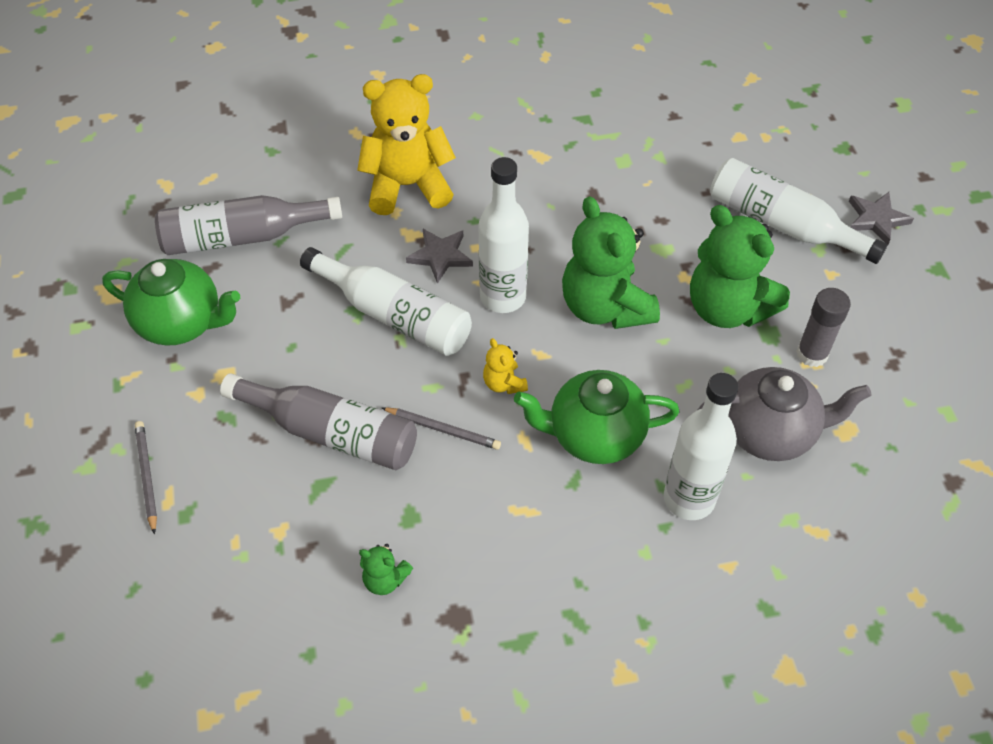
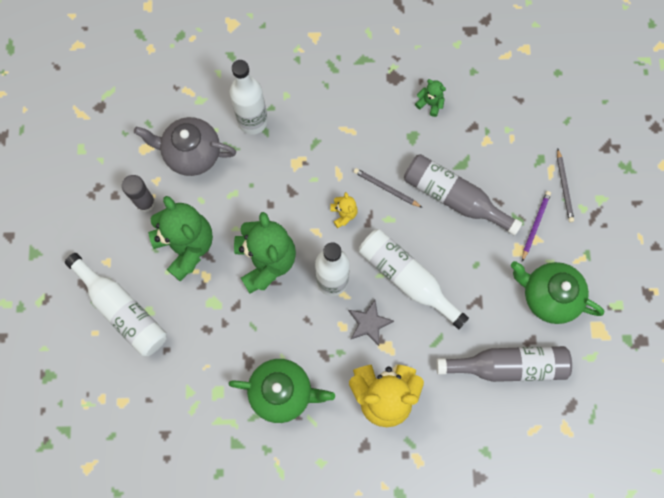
camera: 170 degrees left, 20 degrees up
green teapot [514,370,679,464] -> green teapot moved to [229,359,335,423]
grey star [849,192,914,245] -> none
none -> purple pencil [522,191,551,261]

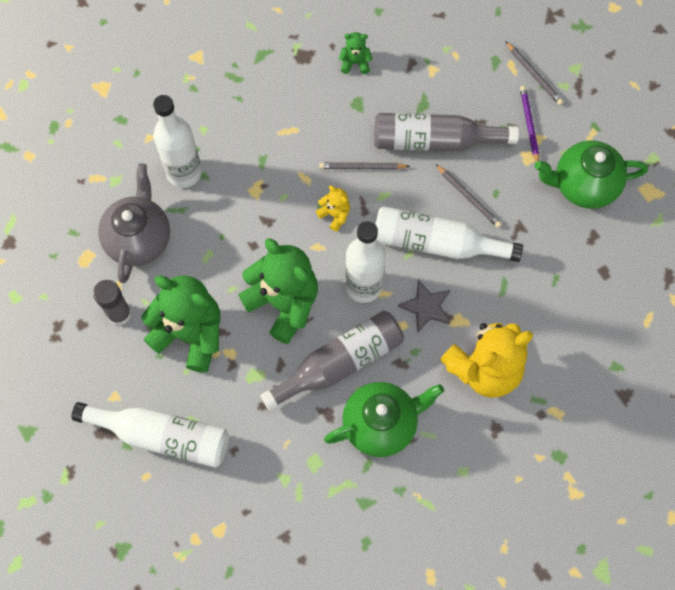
camera: 30 degrees left, 5 degrees down
grey teapot [134,117,236,176] -> grey teapot turned 120 degrees clockwise [98,163,170,283]
grey bottle [436,346,572,382] -> grey bottle moved to [260,311,404,411]
none -> grey pencil [436,165,502,228]

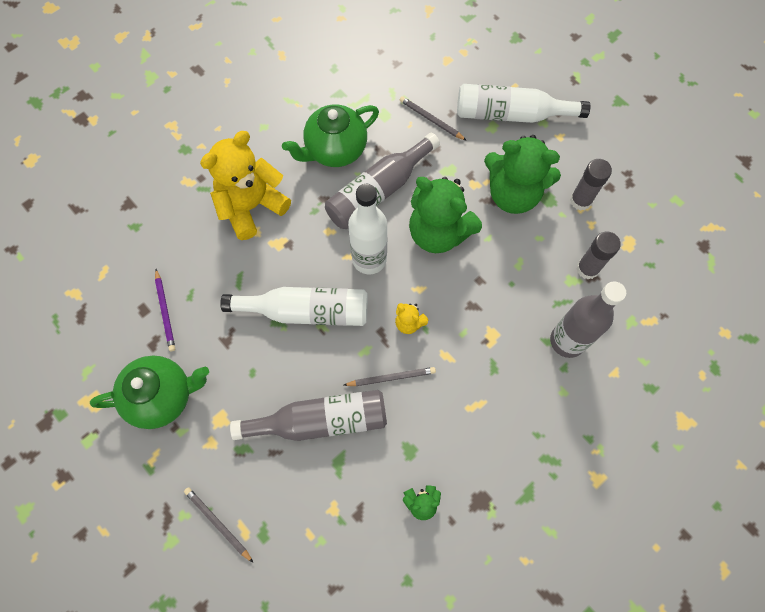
camera: 170 degrees right, 0 degrees up
grey teapot [98,163,170,283] -> grey glue stick [576,232,621,280]
white bottle [153,95,202,188] -> grey bottle [550,282,626,358]
grey star [398,279,450,333] -> none
grey pencil [436,165,502,228] -> grey pencil moved to [400,96,467,141]
purple pencil [520,86,539,162] -> purple pencil moved to [155,269,175,351]

